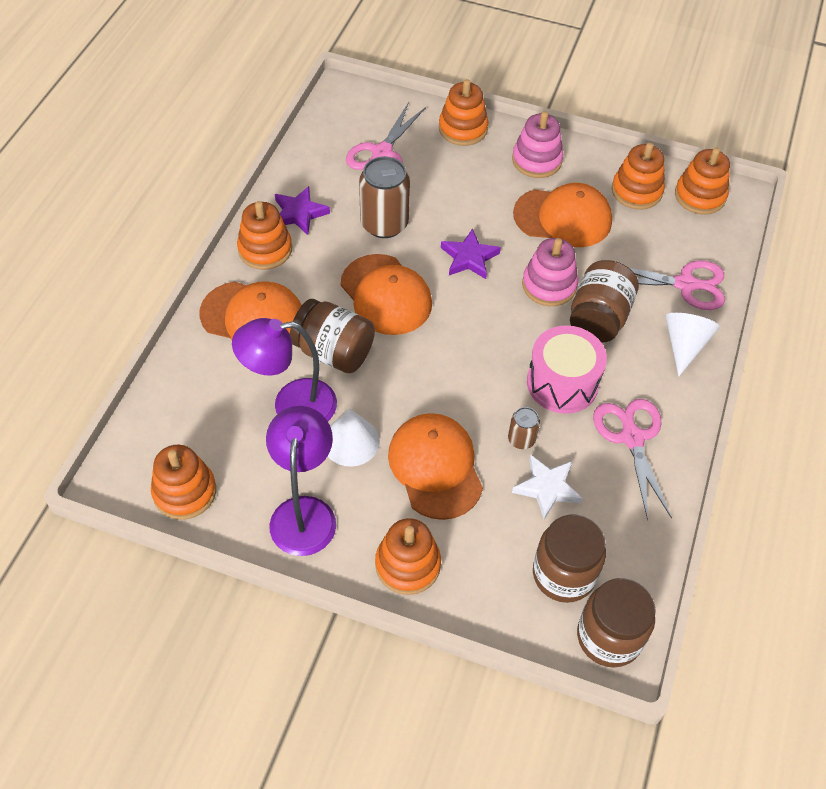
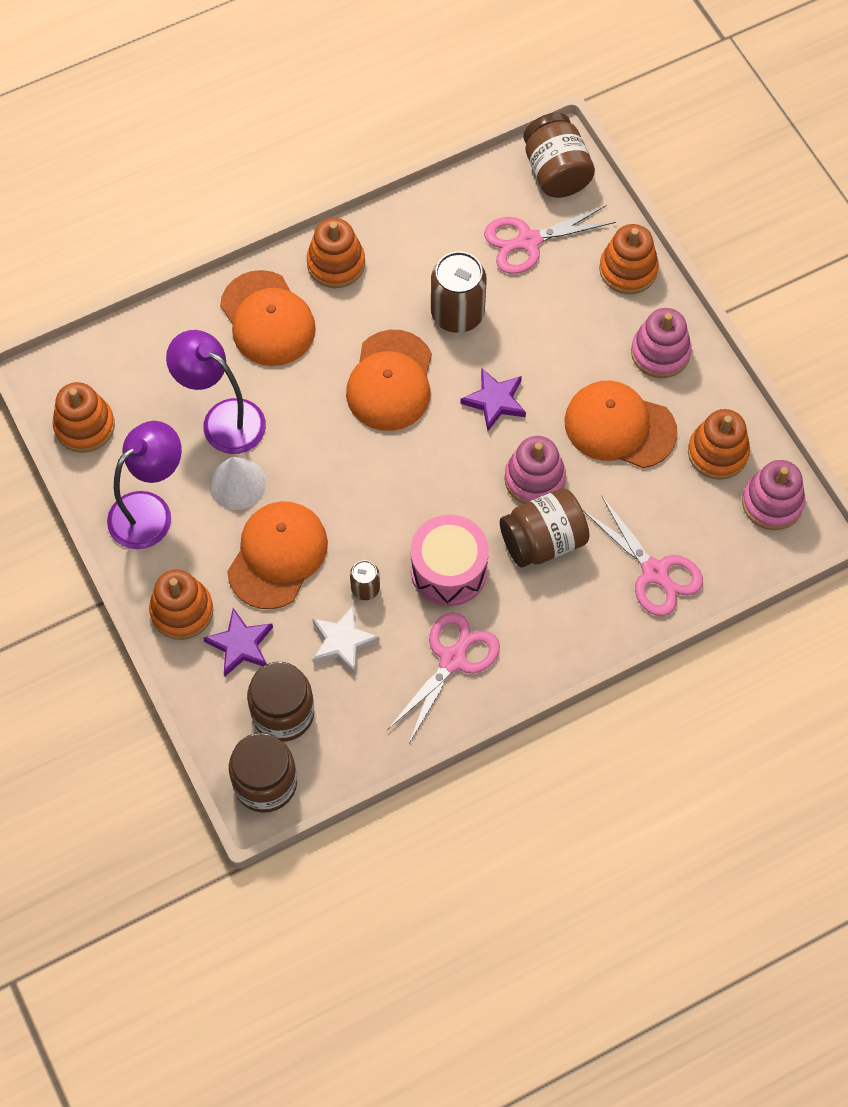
camera: 45 degrees right, 10 degrees up
purple star [275,186,330,235] -> purple star moved to [203,608,273,676]
brown jar [290,299,375,373] -> brown jar moved to [523,113,595,198]
orange cap [513,183,612,247] -> orange cap turned 150 degrees clockwise [564,381,678,468]
white cone [665,313,720,377] -> none
orange stacking toy [675,148,730,215] -> pink stacking toy [742,460,805,530]

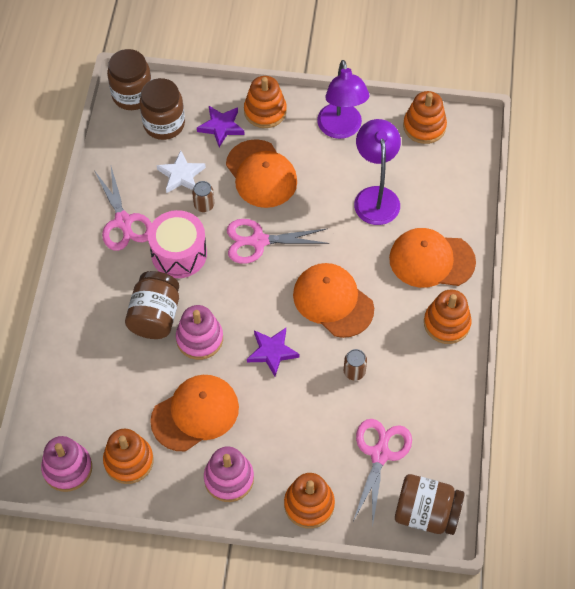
camera: 125 degrees right, 5 degrees down
purple lamp [166,330,266,454] -> purple lamp turned 75 degrees counterclockwise [354,119,401,225]
white cone [209,457,266,510] -> none
brown can [431,251,487,333] -> brown can [344,349,367,381], size x0.51
pink scissors [583,497,703,616] -> pink scissors moved to [227,219,329,264]

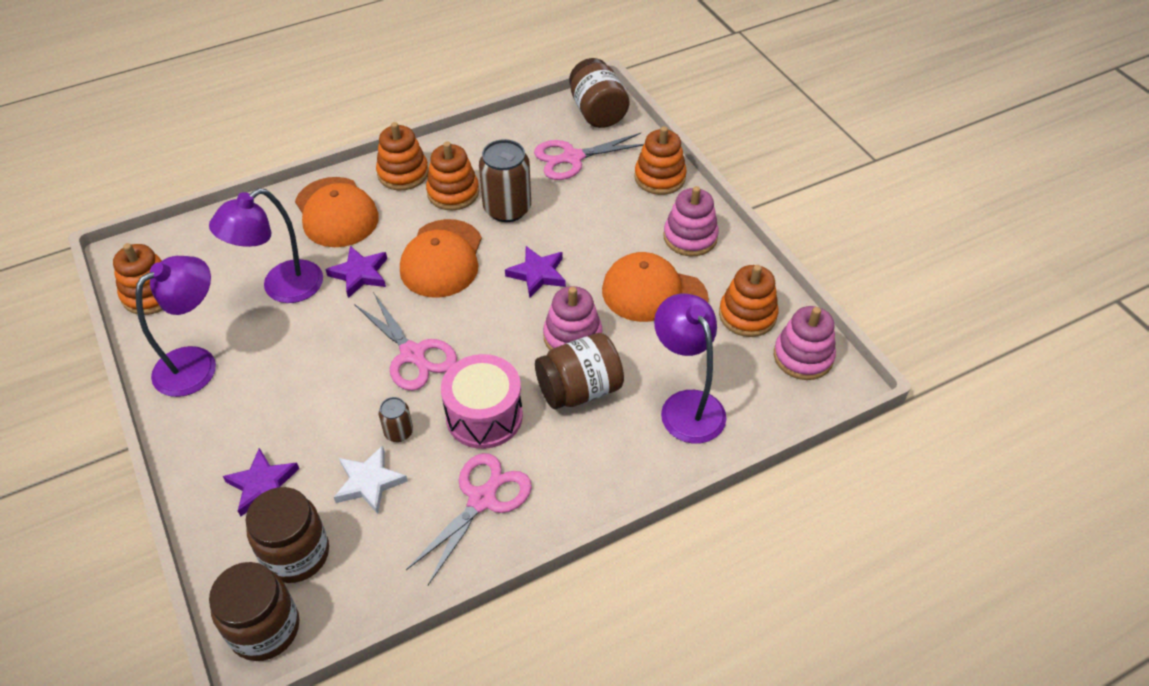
camera: 125 degrees left, 10 degrees down
orange cap [226,139,297,208] -> none
orange stacking toy [244,76,287,128] -> orange stacking toy moved to [426,141,479,210]
brown can [344,349,367,381] -> brown can [479,139,531,222], size x1.97
none -> purple star [325,246,387,298]
none -> purple lamp [654,294,726,444]

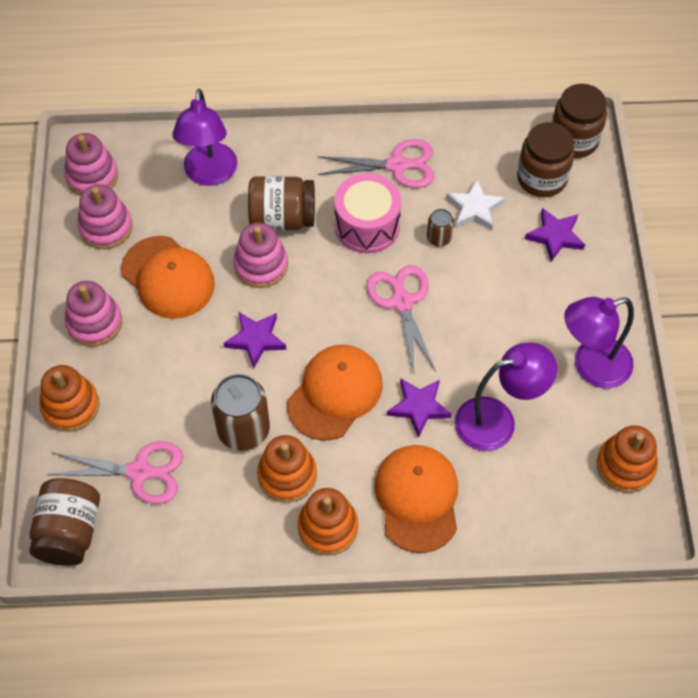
camera: 155 degrees left, 10 degrees up
pink scissors [406,453,532,585] -> pink scissors turned 150 degrees counterclockwise [317,139,435,188]
orange stacking toy [719,265,779,337] -> pink stacking toy [78,184,133,249]

